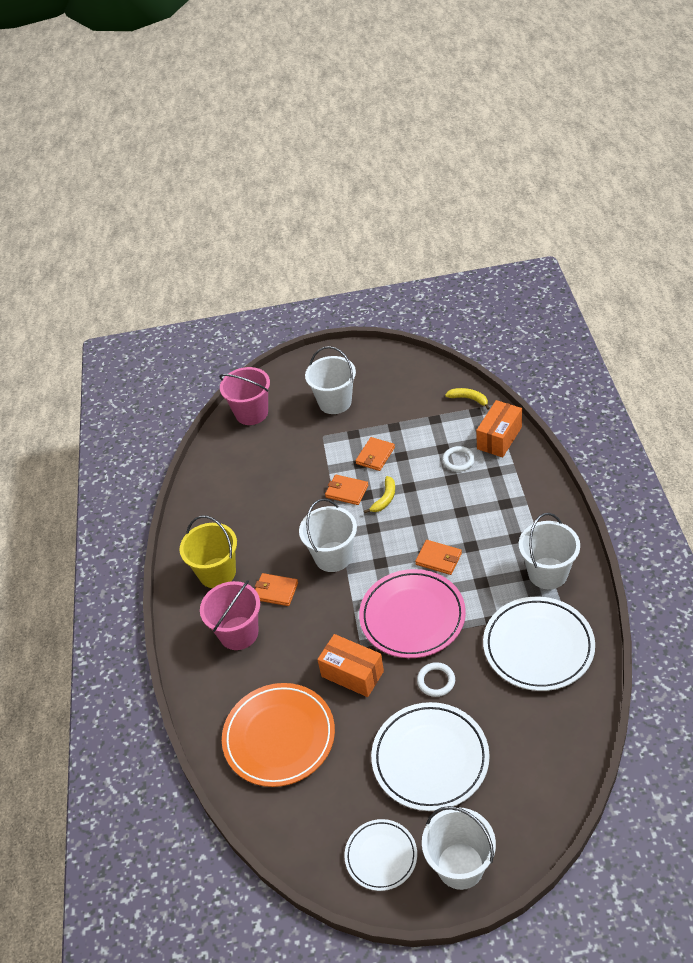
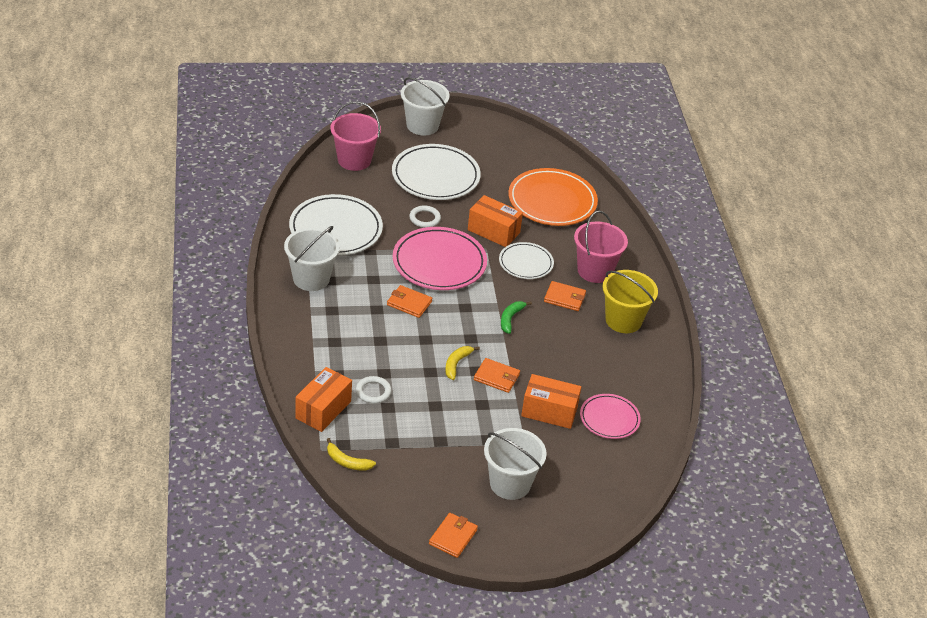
camera: 170 degrees right, 5 degrees down
pink bucket [219,367,270,425] -> pink bucket moved to [331,101,381,171]
white bucket [299,499,357,572] -> green banana [501,301,532,334]
white plate [344,819,417,891] -> white plate moved to [499,242,554,279]
orange wallet [355,437,395,471] -> orange wallet moved to [429,513,478,558]
none -> orange box [521,374,581,429]
none -> pink plate [580,394,641,439]

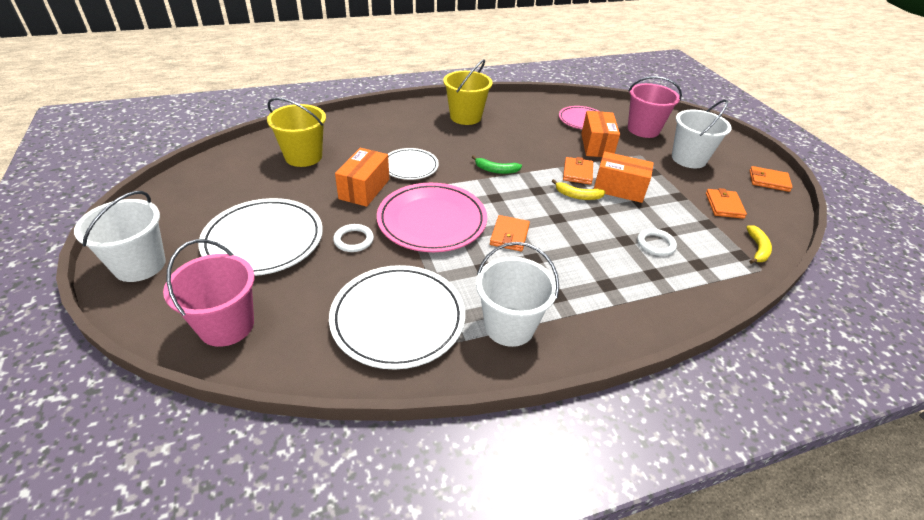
camera: 100 degrees left, 0 degrees up
orange box [295,367,352,432] -> orange box moved to [594,152,654,203]
orange plate [508,168,598,226] -> yellow bucket [267,98,326,167]
orange wallet [544,281,586,311] -> orange wallet moved to [706,188,747,219]
pink bucket [574,211,628,283] -> pink bucket moved to [628,76,682,138]

